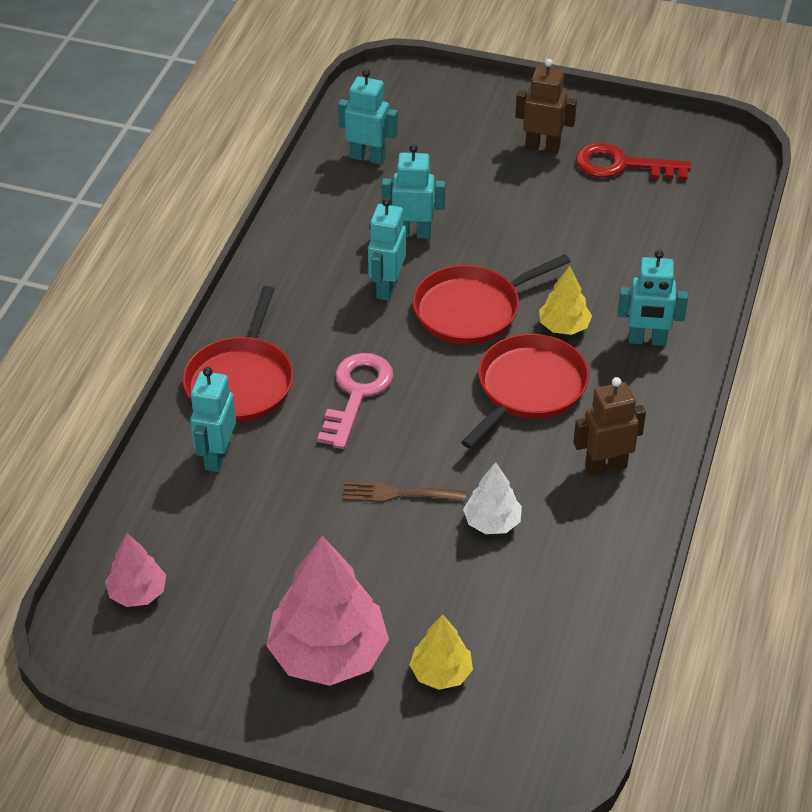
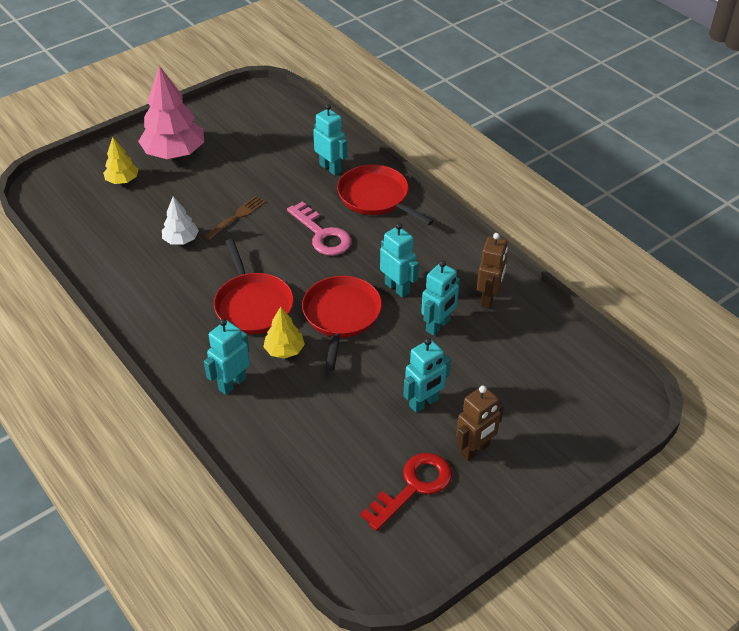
camera: 125 degrees right, 0 degrees up
pink tree [105,533,166,607] -> none
turquoise robot [338,69,398,165] -> turquoise robot moved to [403,338,451,413]
brown robot [573,377,646,476] -> brown robot moved to [477,233,508,308]

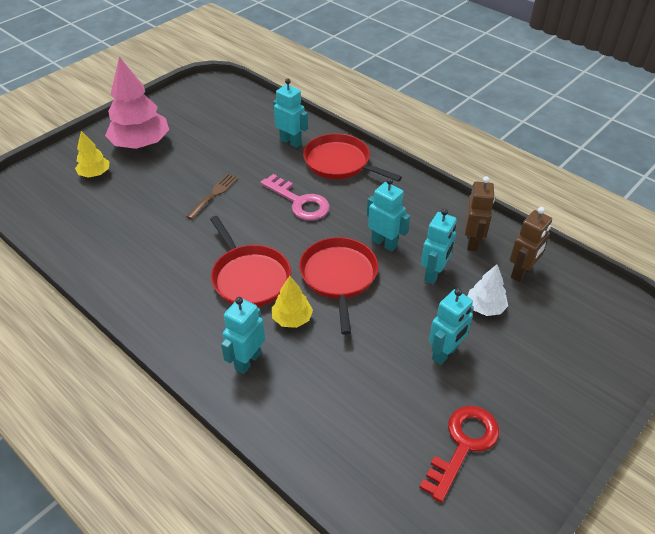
camera: 10 degrees left, 0 degrees up
white tree [162,196,199,245] -> white tree moved to [467,264,508,316]
brown robot [456,385,504,461] -> brown robot moved to [510,207,552,282]

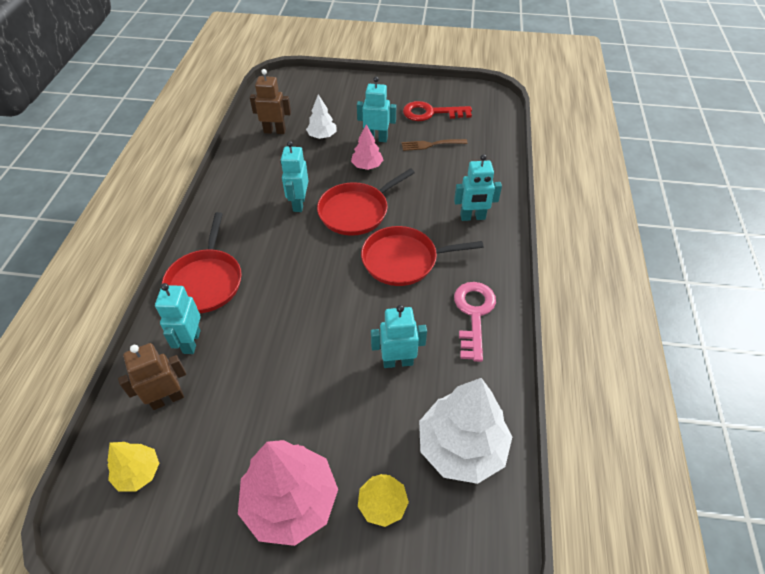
camera: 125 degrees left, 5 degrees up
brown fork [186,174,238,220] -> brown fork moved to [401,139,468,151]
red pan [210,216,291,307] -> red pan turned 120 degrees counterclockwise [361,226,484,286]
pink key [260,174,330,220] -> pink key moved to [454,282,496,362]
yellow tree [272,276,313,328] -> yellow tree moved to [107,442,159,492]
turquoise robot [421,209,457,284] -> turquoise robot moved to [371,305,427,368]
brown robot [465,176,495,251] -> brown robot moved to [118,343,186,410]
none -> pink tree [351,124,383,170]
none -> white tree [419,378,512,484]

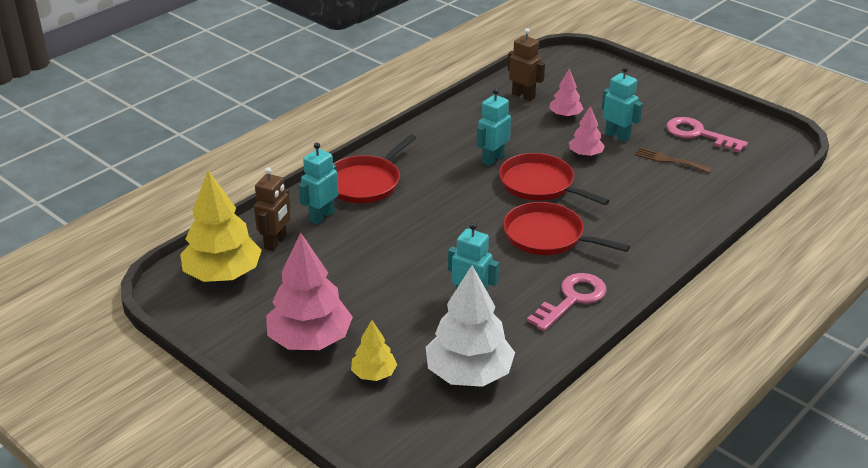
camera: 35 degrees right, 15 degrees down
yellow tree [107,442,159,492] -> yellow tree [180,170,262,282], size x1.93
brown robot [118,343,186,410] -> brown robot turned 105 degrees clockwise [254,167,291,251]
white tree [306,95,337,139] -> pink tree [549,68,584,117]
red pan [317,168,415,236] -> red pan turned 45 degrees clockwise [499,153,610,205]
red key [403,101,472,121] -> pink key [666,117,748,153]
turquoise robot [454,154,502,221] -> none

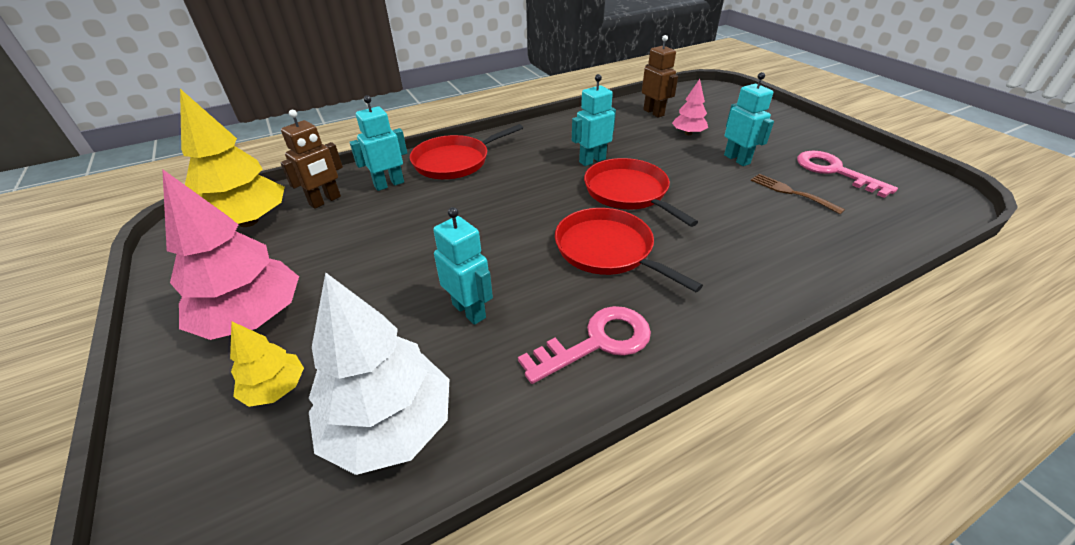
camera: 20 degrees right, 5 degrees up
pink tree [569,106,605,157] -> none

